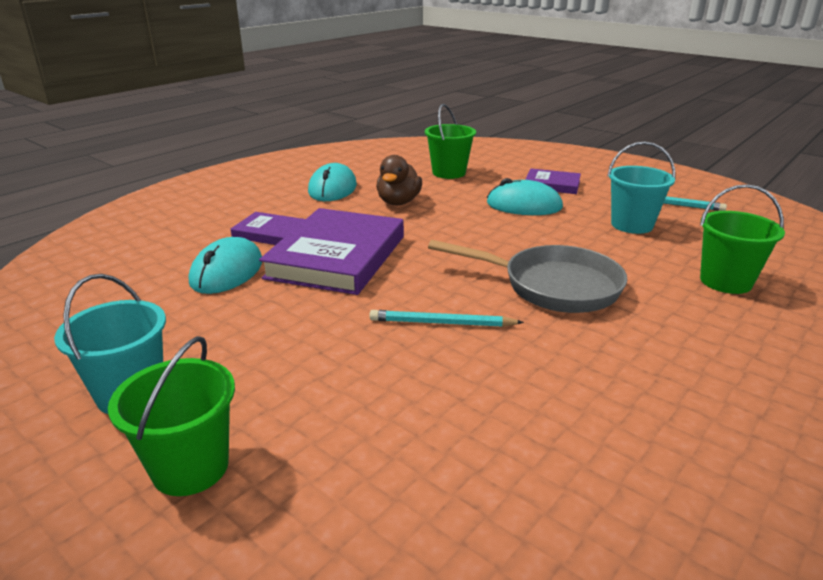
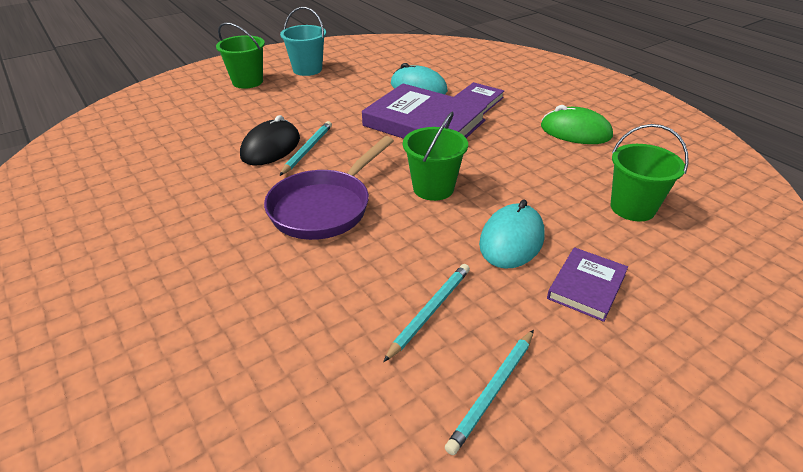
camera: 105 degrees right, 10 degrees up
turquoise mouse [308,163,357,201] -> green mouse [541,105,613,144]
brown duck [376,155,422,205] -> none
grey pan [428,240,627,313] -> purple pan [264,136,394,240]
turquoise bucket [607,142,675,234] -> turquoise pencil [383,264,470,362]
green bucket [700,184,785,294] -> green bucket moved to [403,112,468,201]
none -> black mouse [240,115,300,166]

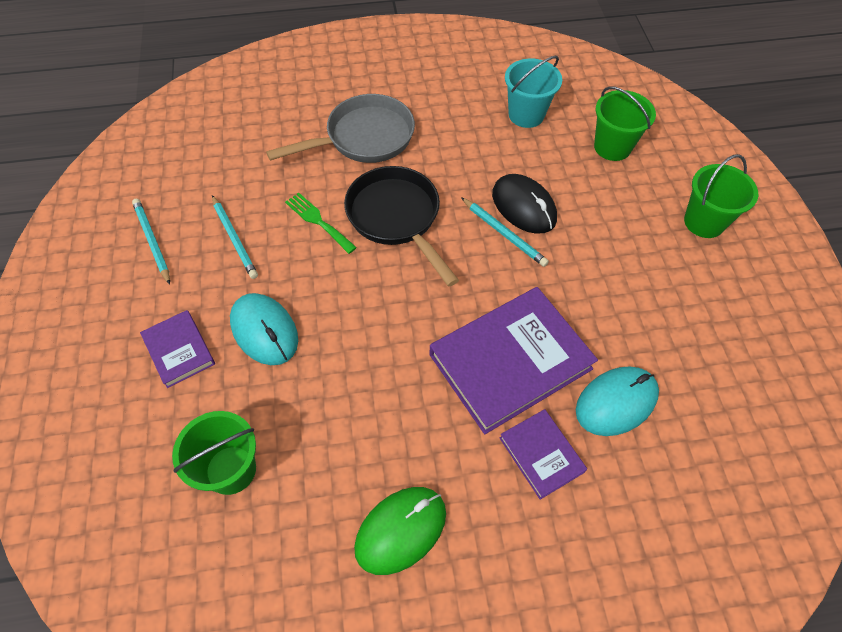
camera: 115 degrees right, 20 degrees up
purple pan [264,136,394,240] -> black pan [344,166,459,286]
turquoise bucket [280,7,326,76] -> turquoise bucket moved to [505,56,562,128]
green bucket [403,112,468,201] -> green bucket moved to [594,86,656,161]
none -> grey pan [266,94,415,163]
none -> green fork [285,193,357,254]

